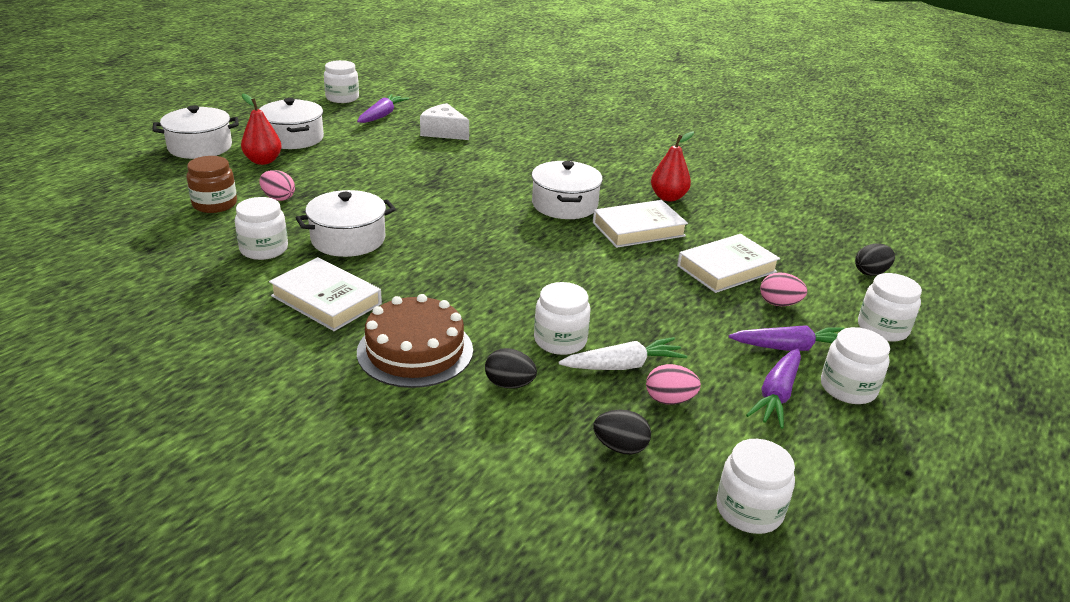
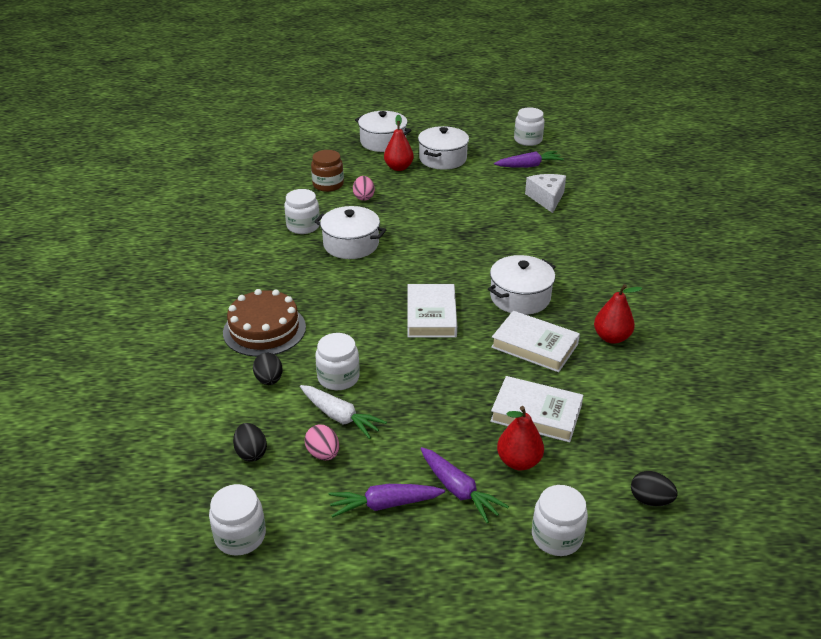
camera: 55 degrees right, 5 degrees up
white book [269,257,382,331] -> white book moved to [407,284,457,338]
pink egg [760,272,807,306] -> red pear [497,406,544,470]
white jar [821,327,890,404] -> none

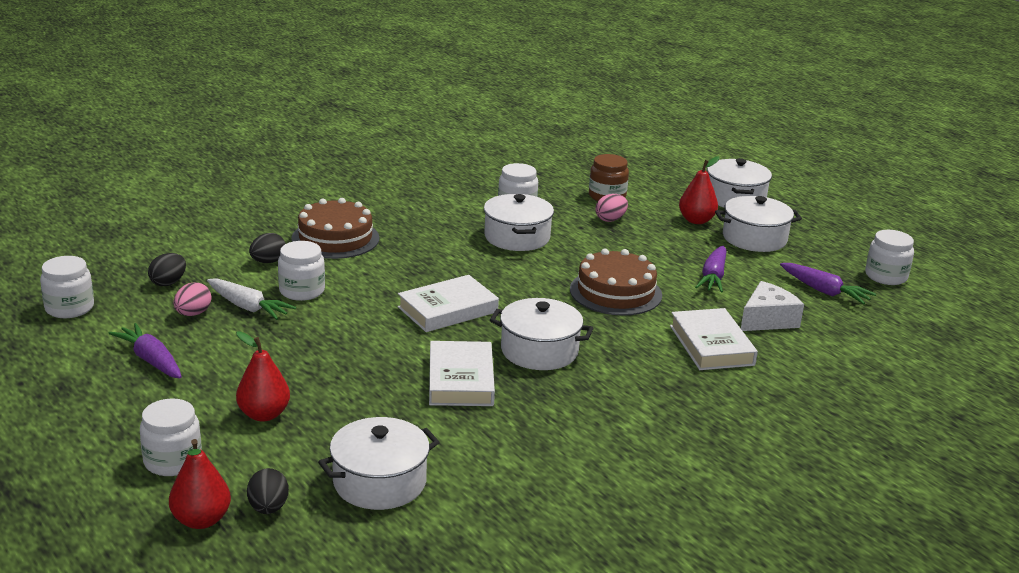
camera: 55 degrees right, 10 degrees down
white carrot [300,385,387,439] -> white carrot turned 60 degrees counterclockwise [207,278,296,320]
purple carrot [420,447,509,523] -> purple carrot moved to [695,246,727,293]
white book [490,376,583,442] -> white book moved to [670,308,758,370]
red pear [594,284,642,344] -> red pear moved to [169,439,231,529]
none -> white pot [318,417,440,510]
none -> brown cake [570,249,662,316]

